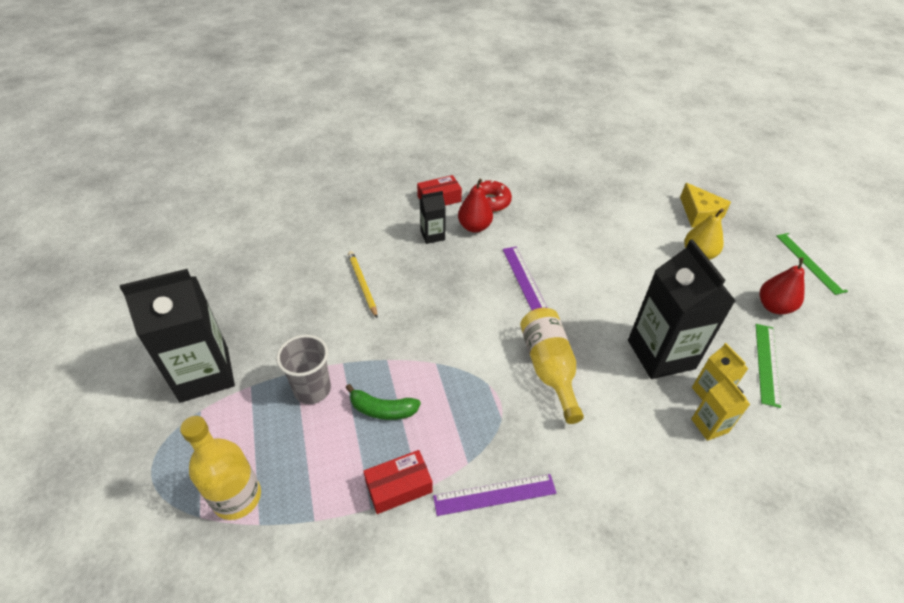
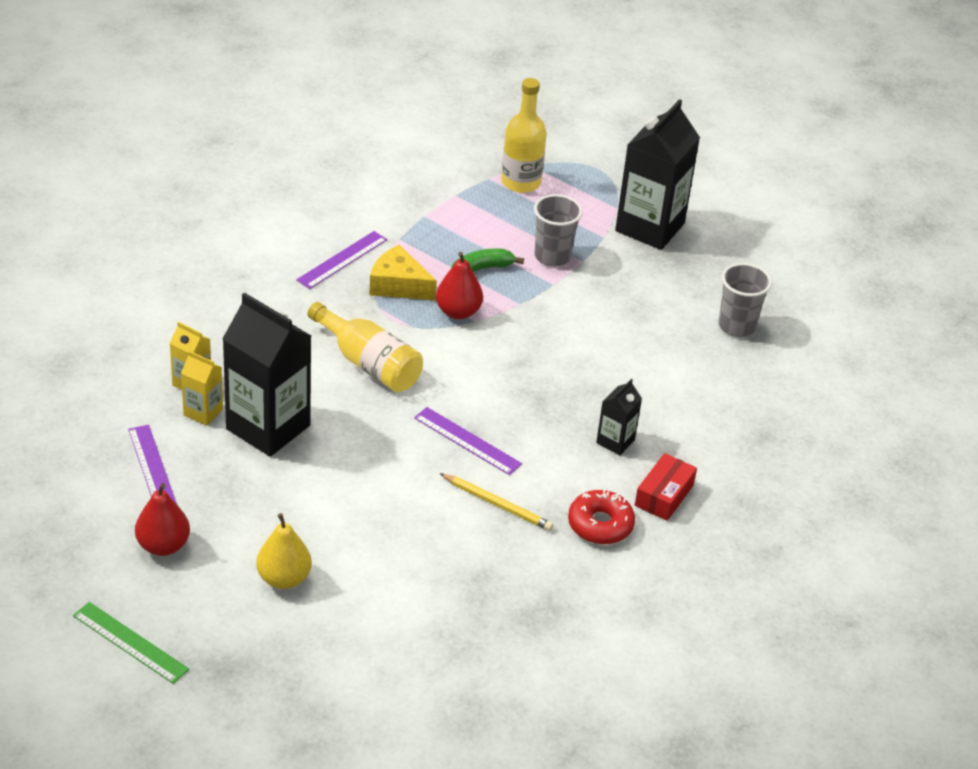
camera: 140 degrees right, 5 degrees down
yellow pencil [348,251,378,318] -> yellow pencil moved to [439,473,553,531]
red box [363,450,433,514] -> none
red pear [458,179,493,233] -> red pear moved to [436,252,483,319]
yellow cheese [680,183,731,227] -> yellow cheese moved to [369,244,437,301]
green ruler [756,324,781,408] -> purple ruler [128,425,177,504]
none -> grey cup [718,263,772,337]

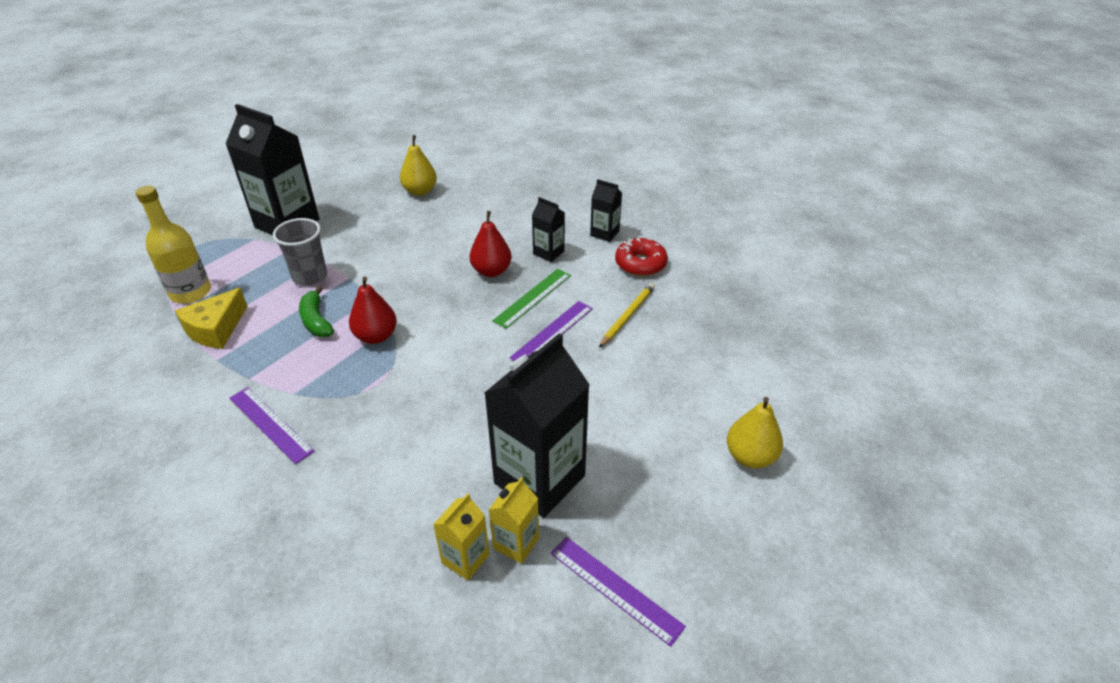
camera: 85 degrees left, 0 degrees up
green ruler [73,602,189,684] -> green ruler moved to [492,269,571,329]
purple ruler [128,425,177,504] -> purple ruler turned 60 degrees clockwise [550,537,686,647]
red pear [135,483,190,556] -> red pear moved to [470,211,512,277]
yellow bottle [308,302,423,392] -> none
yellow cheese [369,244,437,301] -> yellow cheese moved to [175,288,248,349]
red box [635,453,697,521] -> black carton [590,179,622,242]
grey cup [718,263,772,337] -> yellow pear [400,135,437,196]

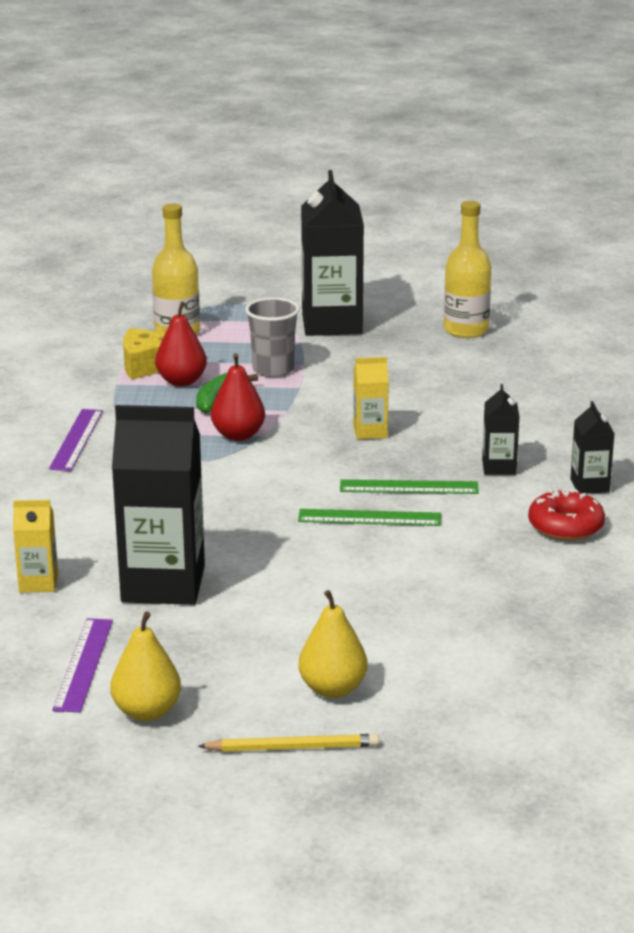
camera: 55 degrees right, 15 degrees down
yellow pear [400,135,437,196] -> yellow pear moved to [110,612,181,721]
red pear [470,211,512,277] -> red pear moved to [155,302,207,386]
yellow carton [489,477,539,564] -> yellow carton moved to [353,357,389,439]
purple ruler [510,301,593,361] -> green ruler [298,509,441,526]
yellow pencil [599,283,655,348] -> yellow pencil moved to [198,734,379,751]
none -> yellow bottle [444,201,491,338]

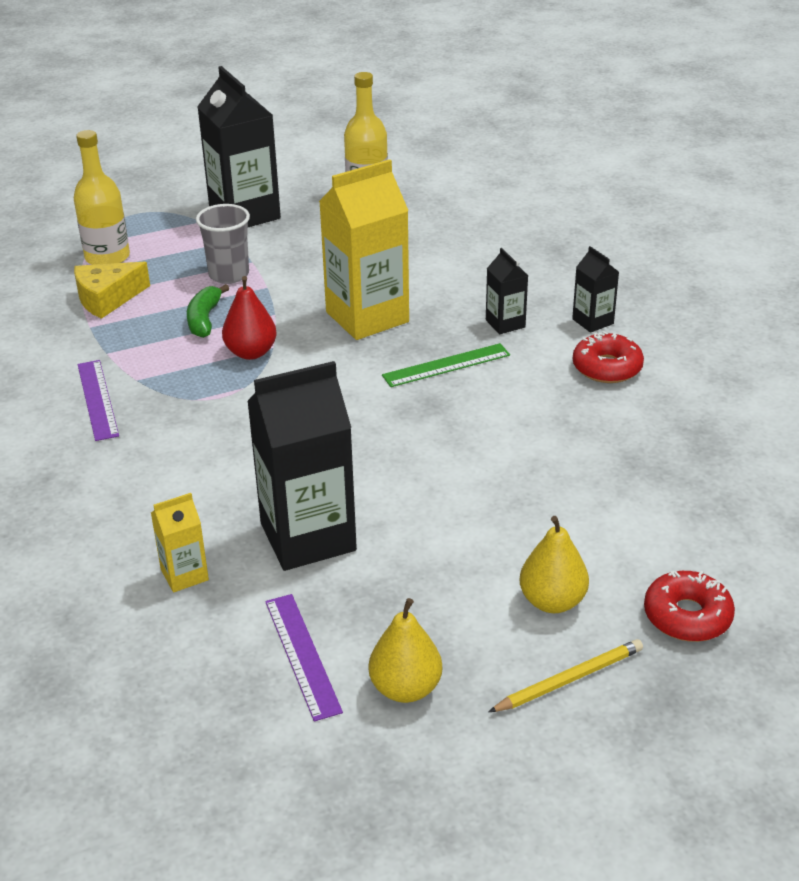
camera: 25 degrees left, 10 degrees up
red pear [155,302,207,386] -> none
green ruler [298,509,441,526] -> none
yellow carton [353,357,389,439] -> yellow carton [319,159,409,340], size x2.09
none -> red donut [644,570,735,642]

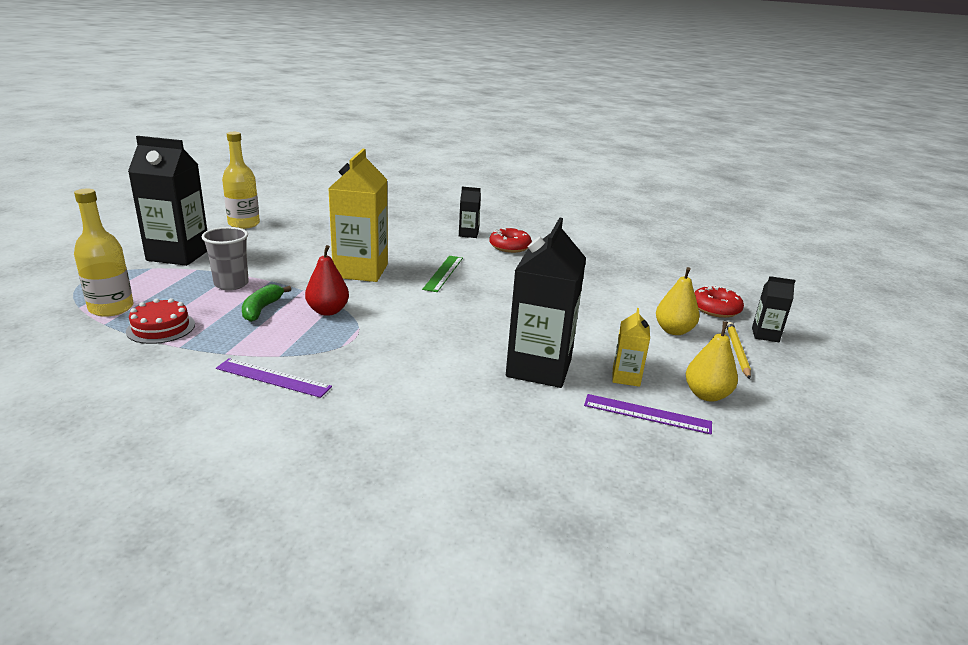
camera: 55 degrees left, 10 degrees down
yellow cheese [74,262,150,319] -> red cake [126,298,195,344]
yellow carton [151,493,209,592] -> yellow carton moved to [612,308,650,387]
green banana [187,284,229,338] -> green banana turned 60 degrees clockwise [242,284,291,322]
black carton [486,248,528,334] -> black carton moved to [752,276,796,342]

